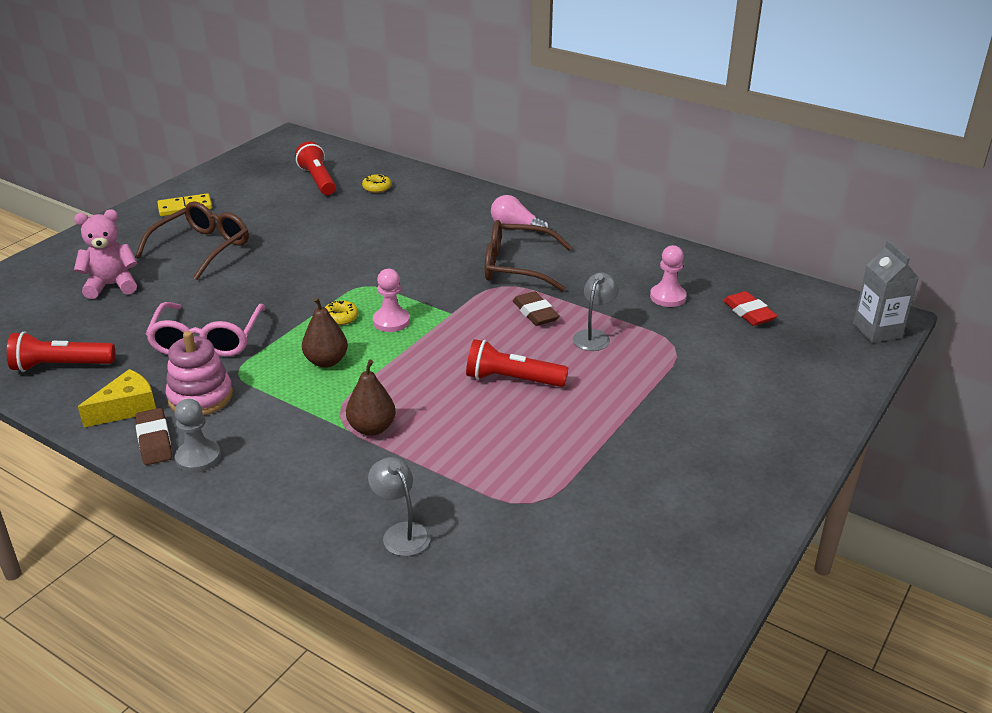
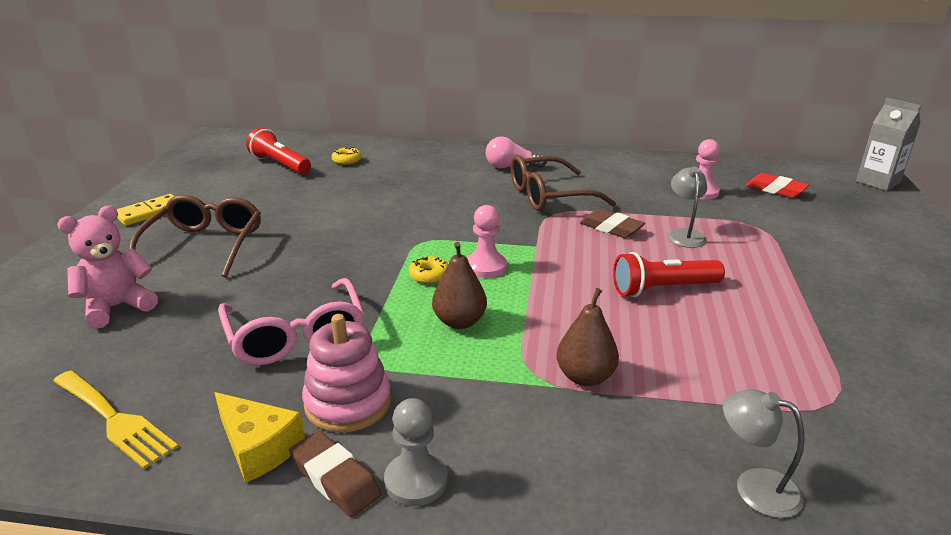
camera: 25 degrees left, 5 degrees down
red flashlight [7,332,115,372] -> yellow fork [53,370,178,469]
yellow cheese [78,369,156,427] -> yellow cheese turned 105 degrees clockwise [214,392,305,483]

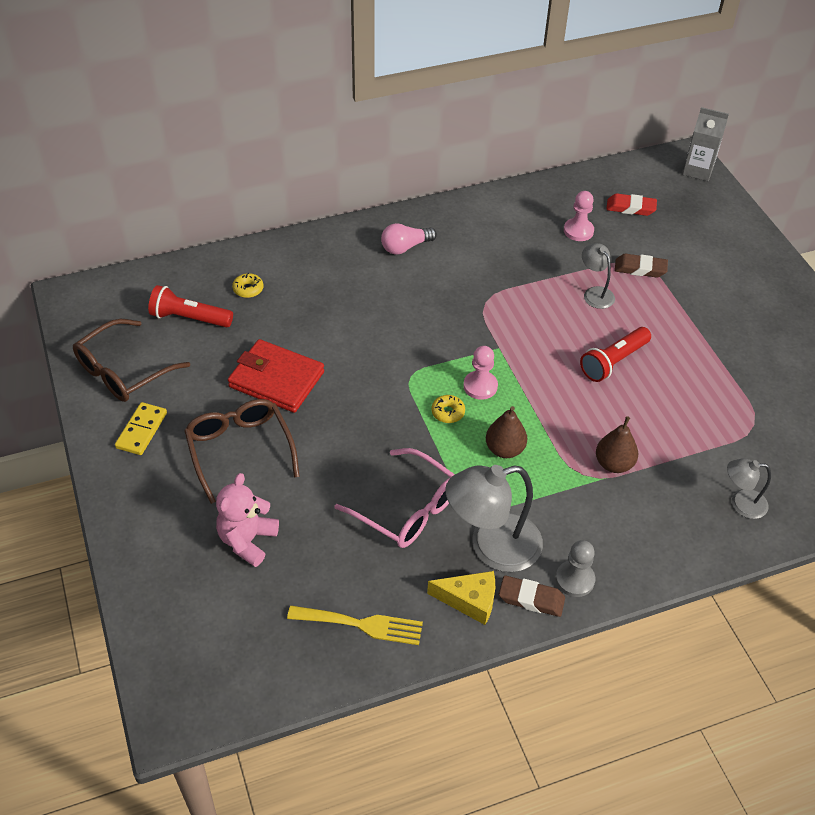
camera: 30 degrees left, 20 degrees up
pink stacking toy [302,314,391,433] -> grey lamp [445,465,543,572]
brown glasses [511,155,616,211] -> brown glasses moved to [73,319,190,402]
brown eraser [580,209,645,238] -> brown eraser moved to [615,254,668,277]
none -> red wallet [228,339,324,413]

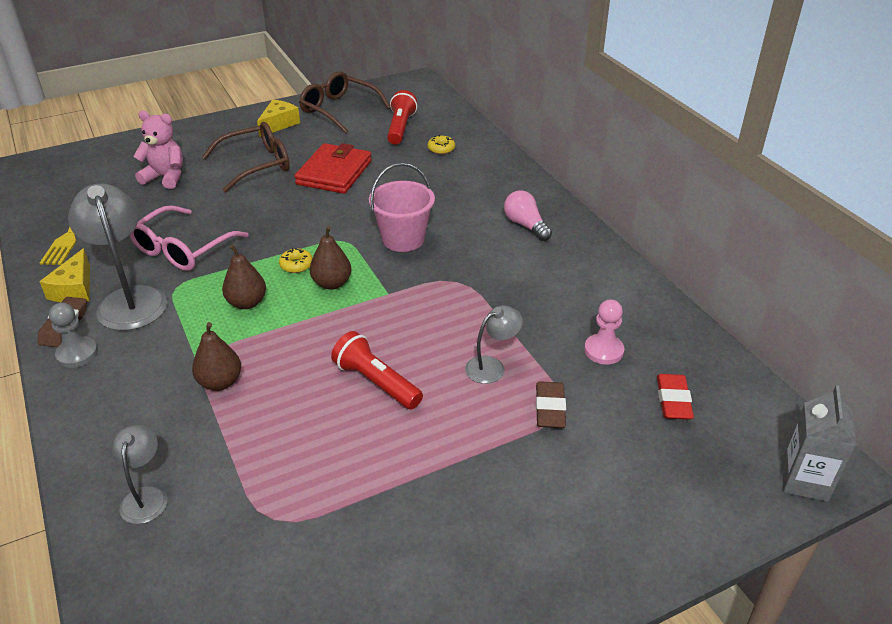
camera: 85 degrees right, 10 degrees down
yellow domino [115,402,167,455] -> yellow cheese [257,100,300,137]
pink pawn [464,346,498,400] -> brown pear [310,226,352,290]
none -> pink bucket [369,163,435,252]

